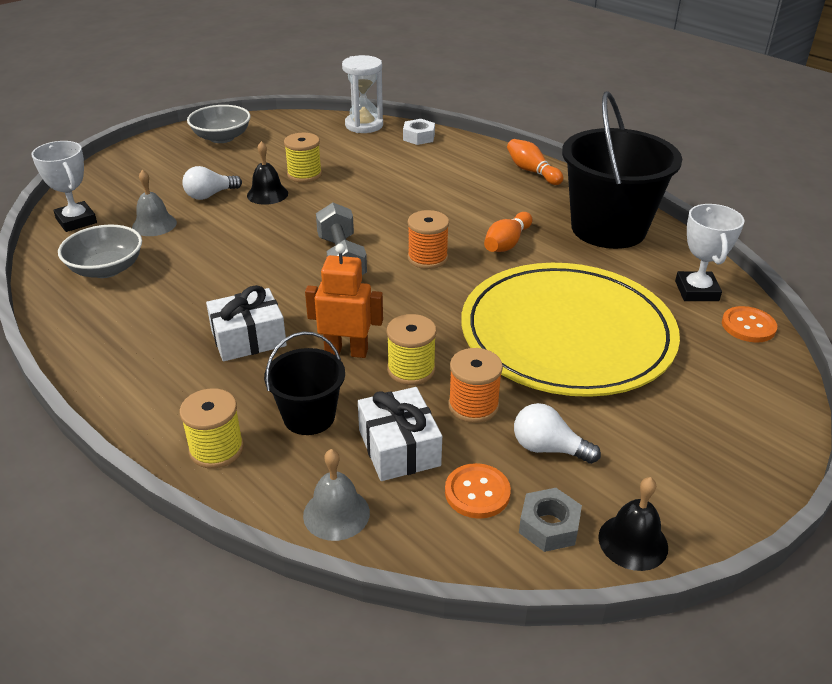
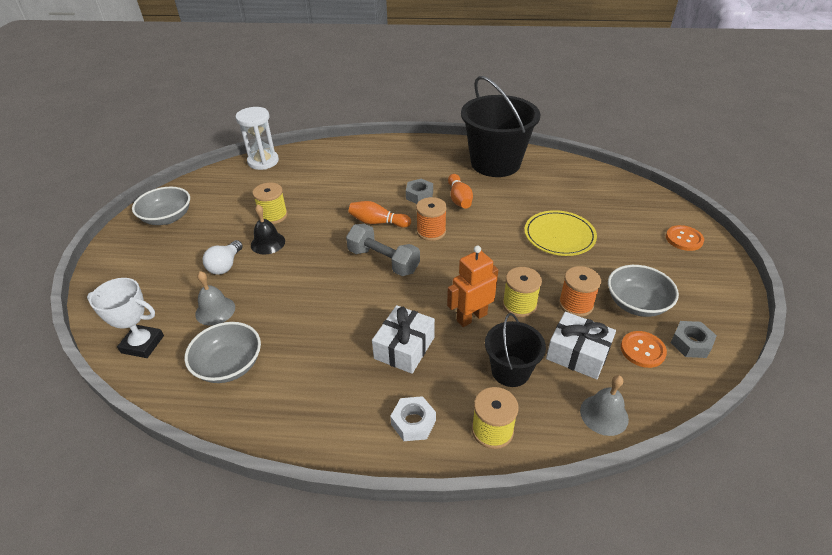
camera: 40 degrees left, 5 degrees up
white nut [403,119,435,145] -> white nut moved to [390,396,436,441]
yellow plate [461,263,680,397] -> yellow plate [524,210,597,256], size x0.50
orange bowling pin [507,139,563,185] -> orange bowling pin moved to [349,201,411,228]
white light bulb [514,403,601,464] -> grey bowl [608,265,679,317]
black bell [598,477,668,571] -> none
white trophy [675,204,744,301] -> none
orange button [722,306,777,343] -> orange button moved to [666,225,704,251]
none -> grey nut [406,179,433,204]

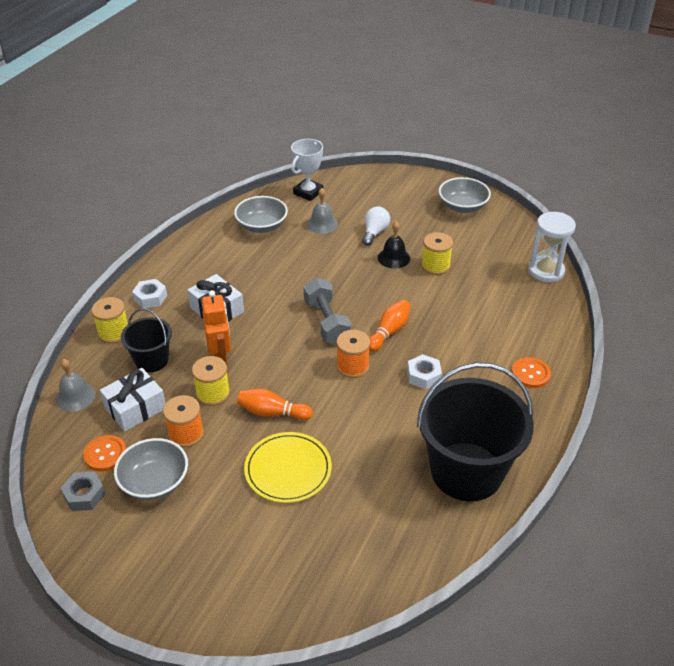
camera: 110 degrees right, 0 degrees up
white light bulb [203,240,243,275] -> white light bulb turned 75 degrees clockwise [362,206,390,246]
grey dumbbell [346,224,420,276] -> grey dumbbell turned 75 degrees counterclockwise [303,278,351,344]
grey nut [406,179,433,204] -> white nut [407,354,442,389]
orange bowling pin [448,174,473,209] -> orange bowling pin moved to [237,388,313,420]
orange button [666,225,704,251] -> orange button moved to [512,357,551,388]

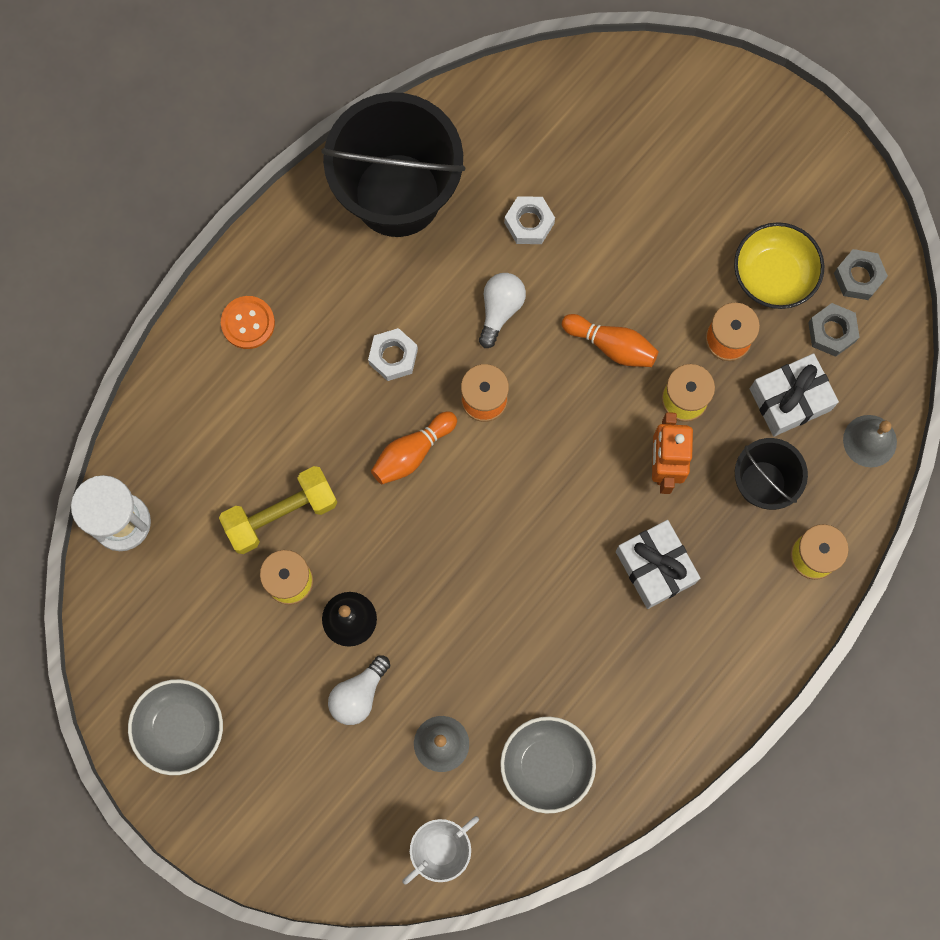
camera: 165 degrees left, 35 degrees up
orange button [83,435,127,471] -> grey nut [808,303,860,357]
grey bowl [114,438,188,500] -> yellow bowl [734,222,824,309]
white nut [132,279,167,308] -> white nut moved to [504,196,555,244]
yellow plate [244,432,332,503] -> none
grey dumbbell [303,278,351,344] -> none
none -> yellow dumbbell [219,466,338,554]
none -> white light bulb [479,273,526,348]

